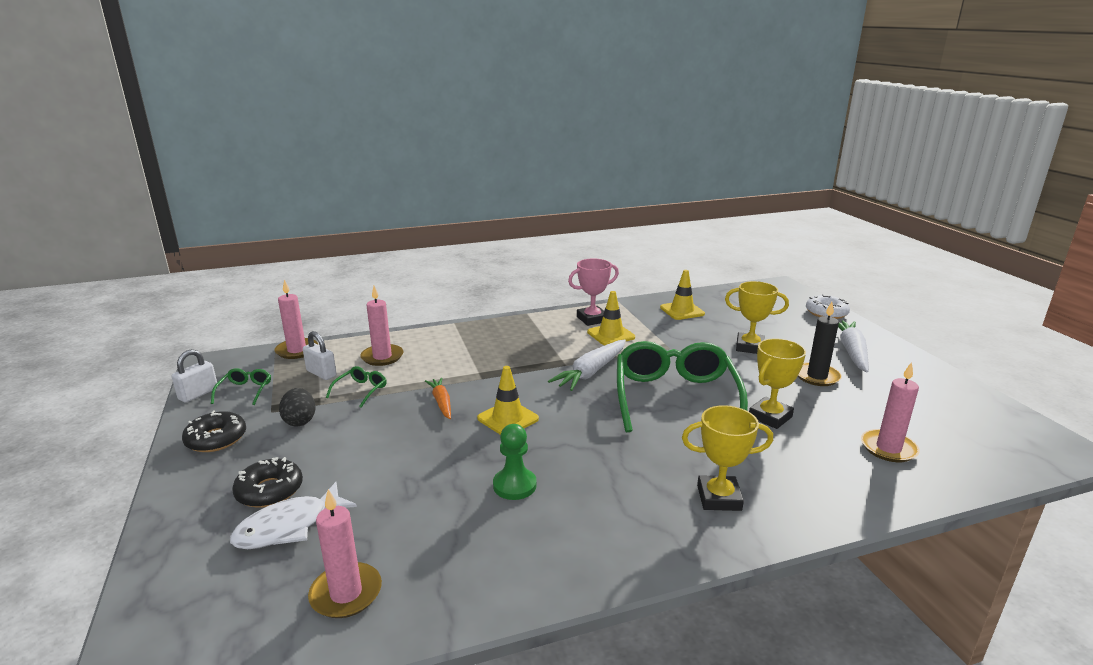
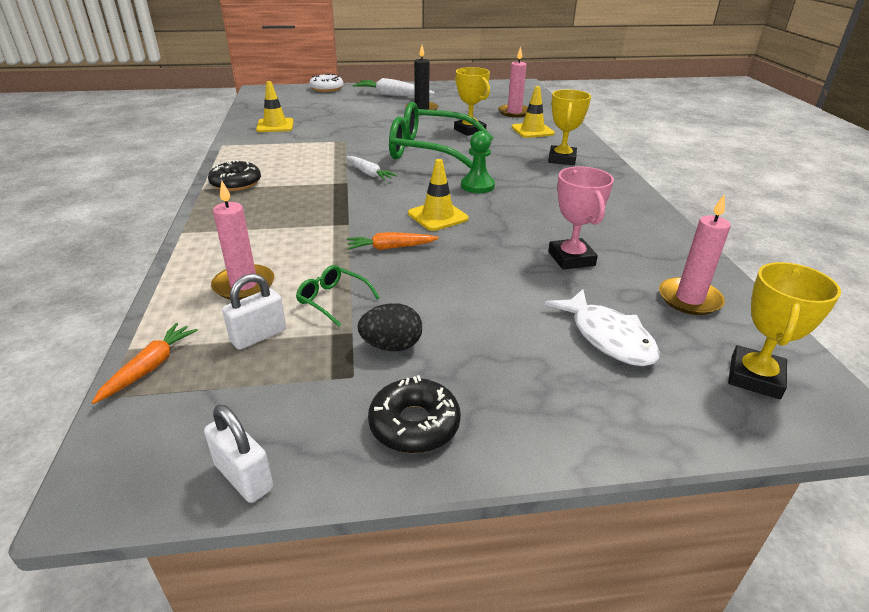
camera: 80 degrees left, 10 degrees up
green glasses [211,368,271,405] -> none
black donut [232,457,303,508] -> black donut moved to [208,160,261,191]
pink candle [274,280,318,359] -> orange carrot [92,323,198,404]
green pawn [493,424,537,500] -> green pawn moved to [461,131,495,193]
white carrot [548,339,626,391] -> white carrot [346,156,398,181], size x0.61
pink trophy [568,258,619,326] -> pink trophy moved to [548,166,614,270]
yellow traffic cone [587,291,635,345] -> yellow traffic cone moved to [512,86,555,138]
yellow trophy [725,281,789,354] -> yellow trophy moved to [728,262,841,399]

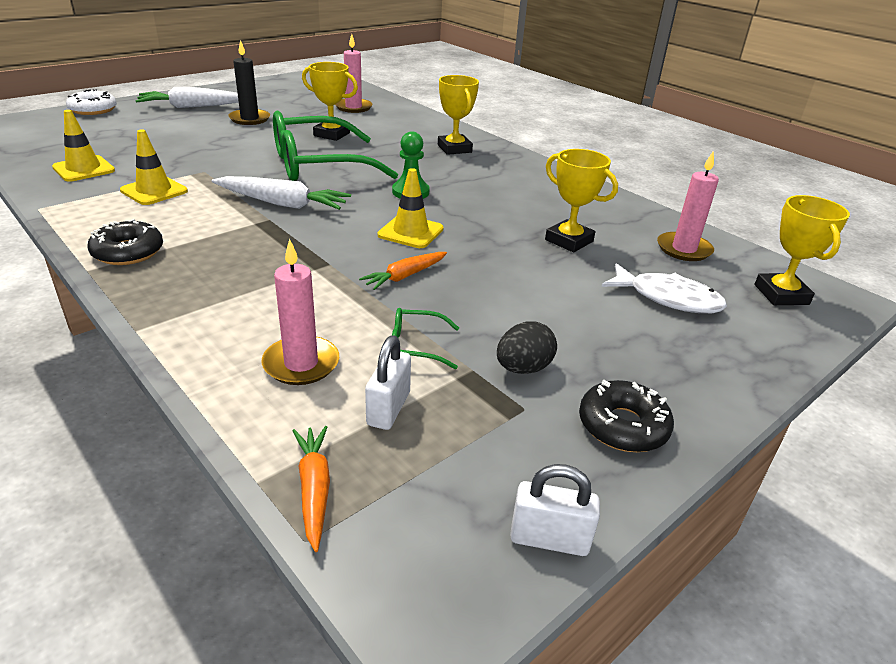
camera: 35 degrees left, 0 degrees up
white carrot [346,156,398,181] -> white carrot [211,176,351,210], size x1.63
yellow traffic cone [512,86,555,138] -> yellow traffic cone moved to [120,129,188,205]
pink trophy [548,166,614,270] -> yellow trophy [545,149,618,252]

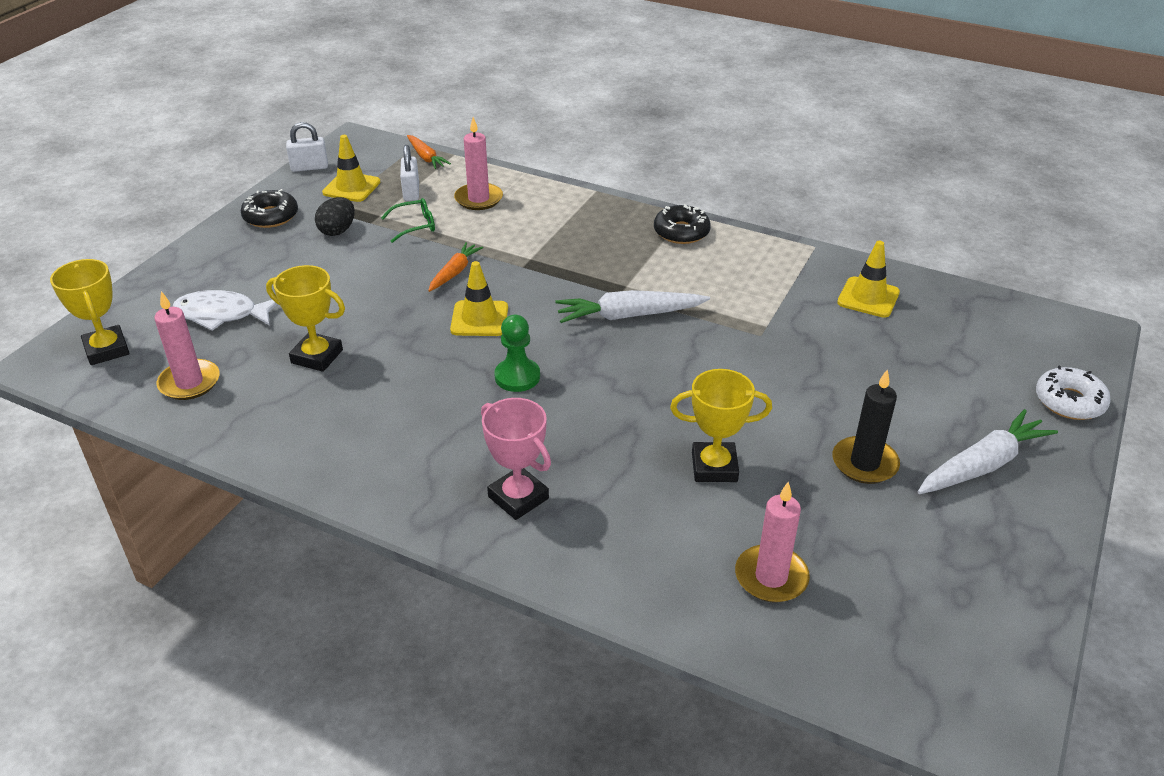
camera: 160 degrees right, 5 degrees up
yellow traffic cone [120,129,188,205] -> yellow traffic cone moved to [322,135,380,202]
green glasses [273,111,398,181] -> none
yellow trophy [438,75,479,155] -> pink trophy [481,398,551,520]

